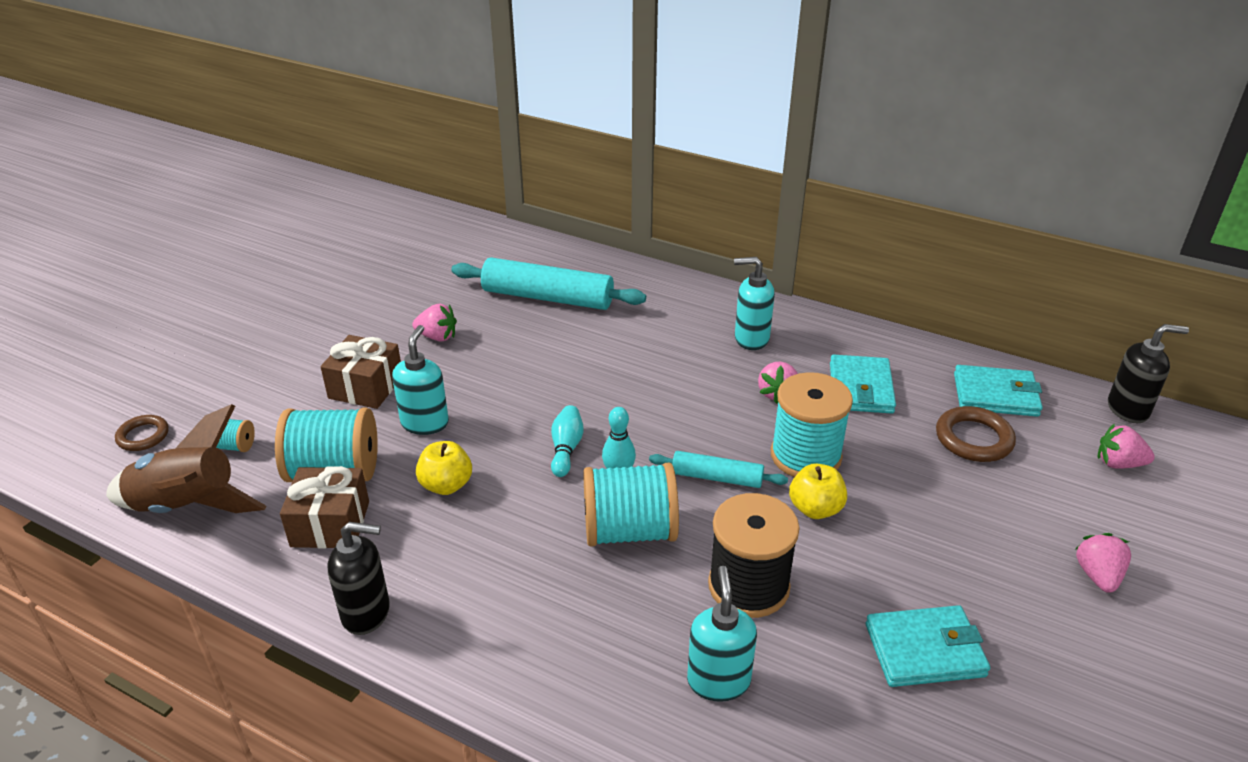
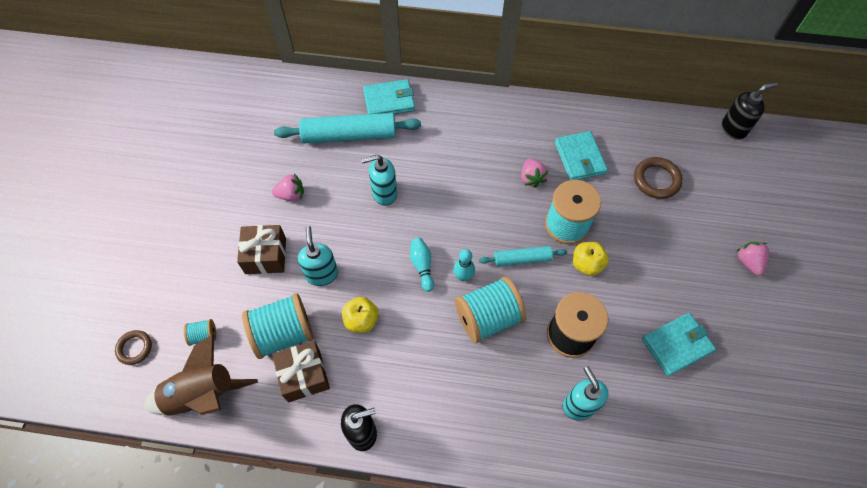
camera: 20 degrees left, 25 degrees up
turquoise soap dispenser [734,257,775,350] -> turquoise soap dispenser moved to [361,155,397,206]
turquoise wallet [954,365,1043,417] -> turquoise wallet moved to [363,79,415,114]
pink strawberry [1098,423,1155,468] -> none

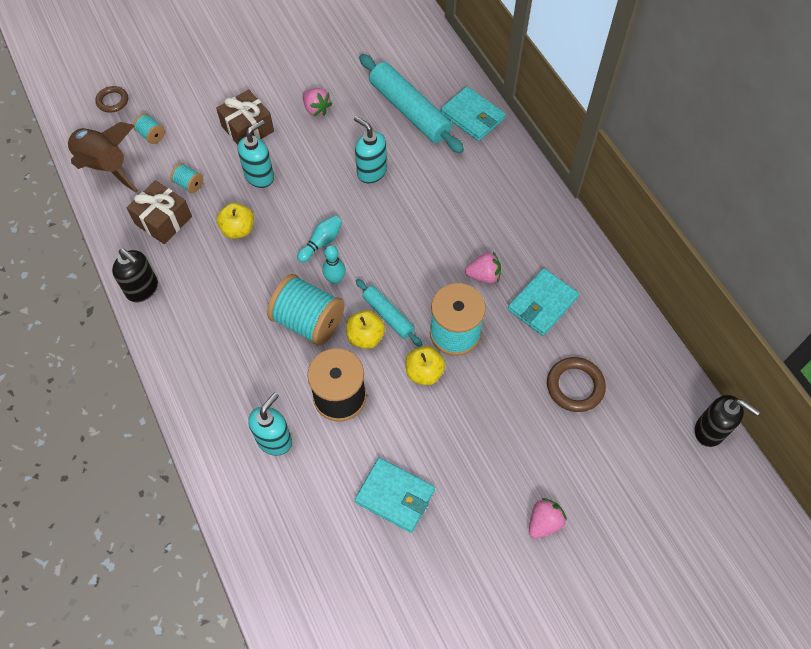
camera: 55 degrees right, 0 degrees up
turquoise spool [242,293,313,359] -> turquoise spool [170,163,203,193], size x0.46
pink strawberry [521,159,548,188] -> pink strawberry turned 135 degrees counterclockwise [465,252,501,283]
none -> yellow apple [346,310,385,349]

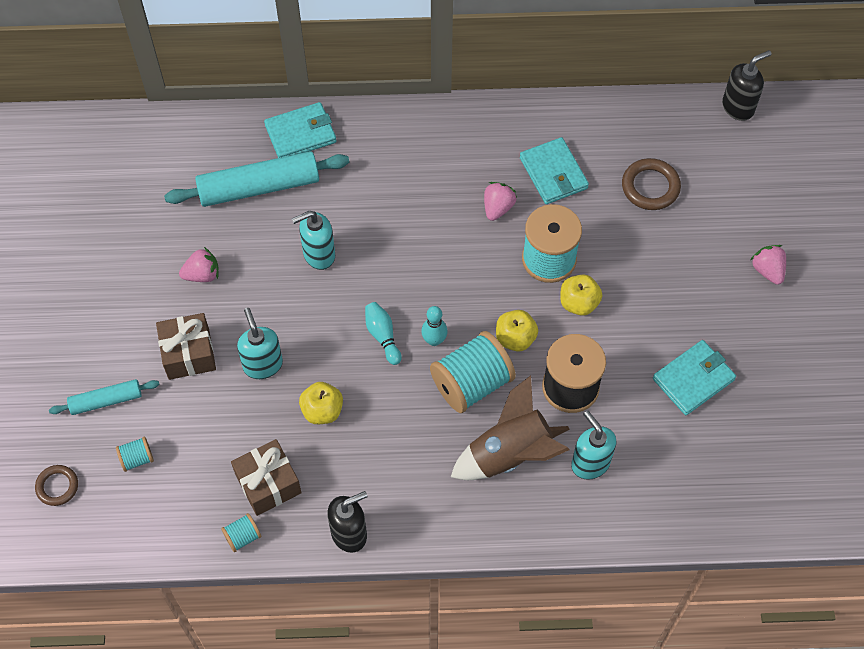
camera: 65 degrees left, 0 degrees up
brown rocket [67,122,138,193] -> brown rocket moved to [451,375,570,480]
turquoise spool [170,163,203,193] -> turquoise spool moved to [221,513,262,552]
turquoise rolling pin [356,279,422,347] -> turquoise rolling pin moved to [49,379,159,415]

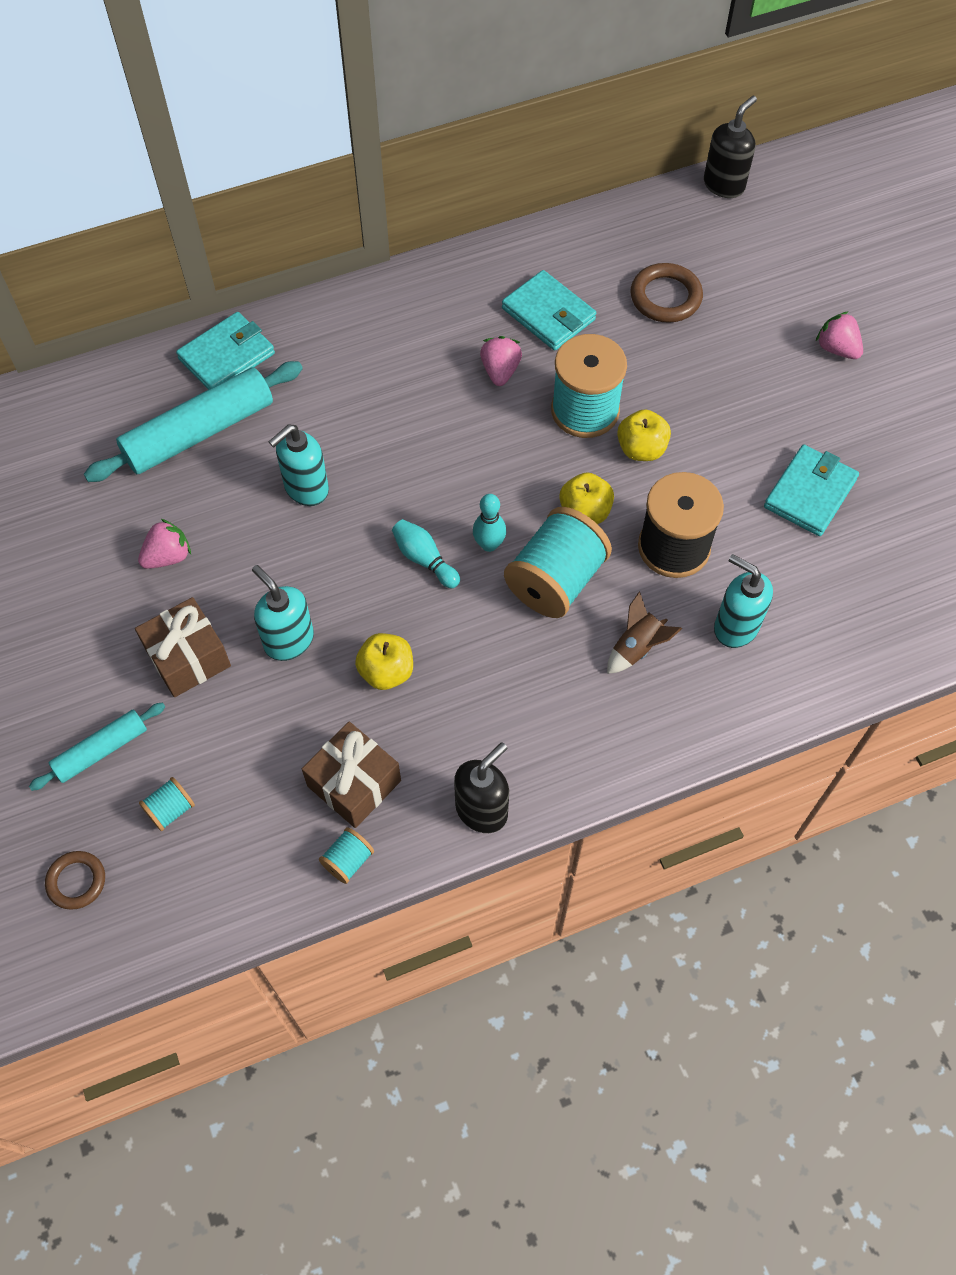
camera: 20 degrees left, 0 degrees up
brown rocket [451,375,570,480] -> brown rocket [607,591,682,674], size x0.52

